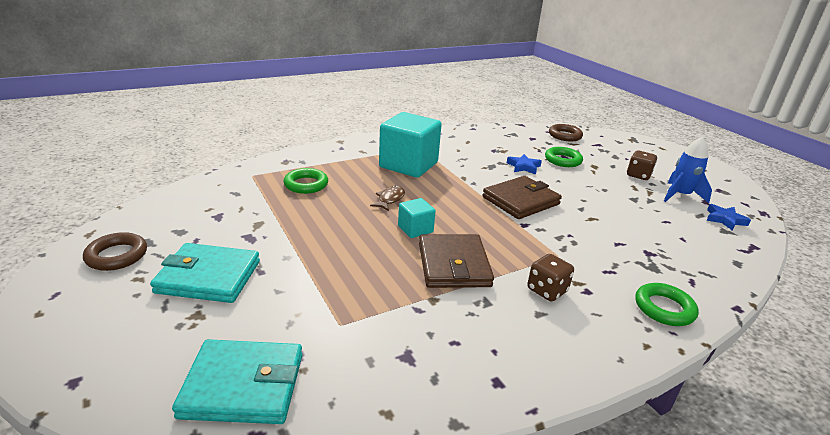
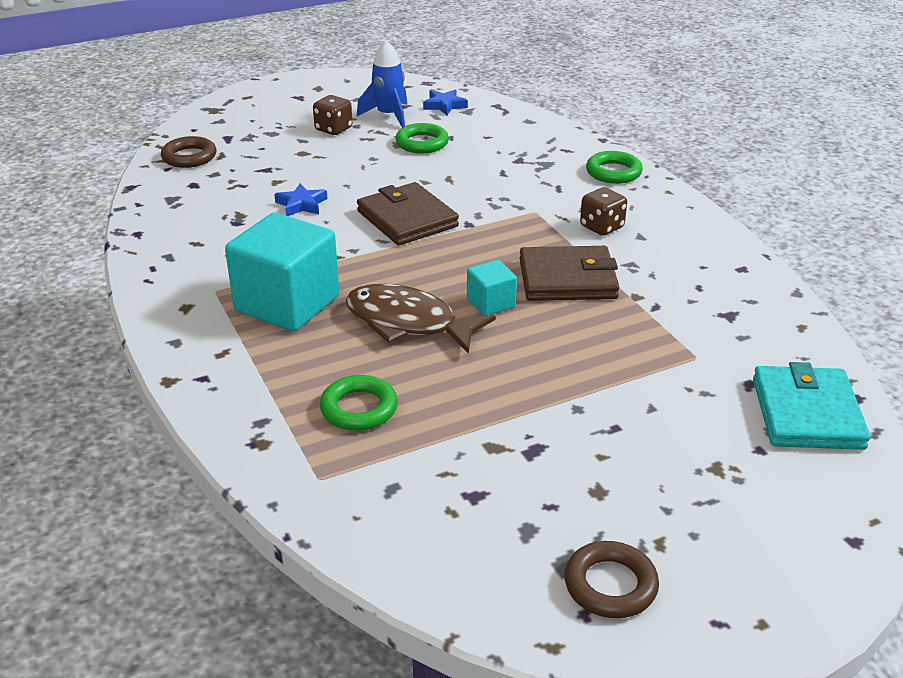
camera: 85 degrees left, 5 degrees up
turquoise wallet [150,243,260,303] -> none
brown fish [370,186,405,211] -> brown fish [346,284,496,354], size x2.05
green ring [545,147,583,167] -> green ring moved to [395,123,449,153]

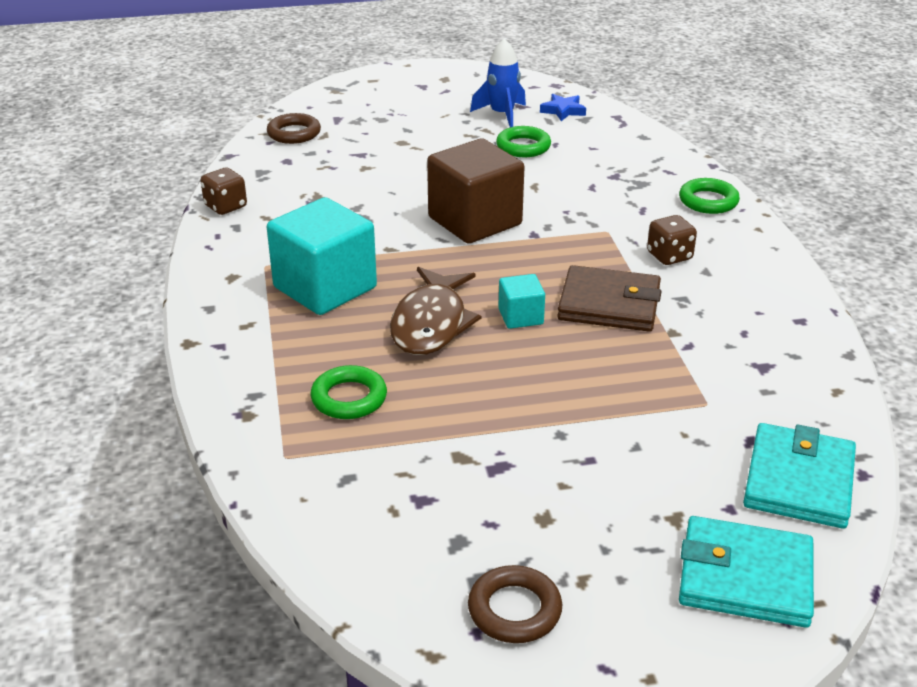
camera: 15 degrees right, 0 degrees up
blue star [274,184,328,216] -> none
brown dice [313,95,352,135] -> brown dice moved to [200,168,247,215]
brown fish [346,284,496,354] -> brown fish turned 120 degrees counterclockwise [390,267,481,355]
brown wallet [357,182,459,246] -> brown cube [427,138,525,244]
none -> turquoise wallet [679,516,814,628]

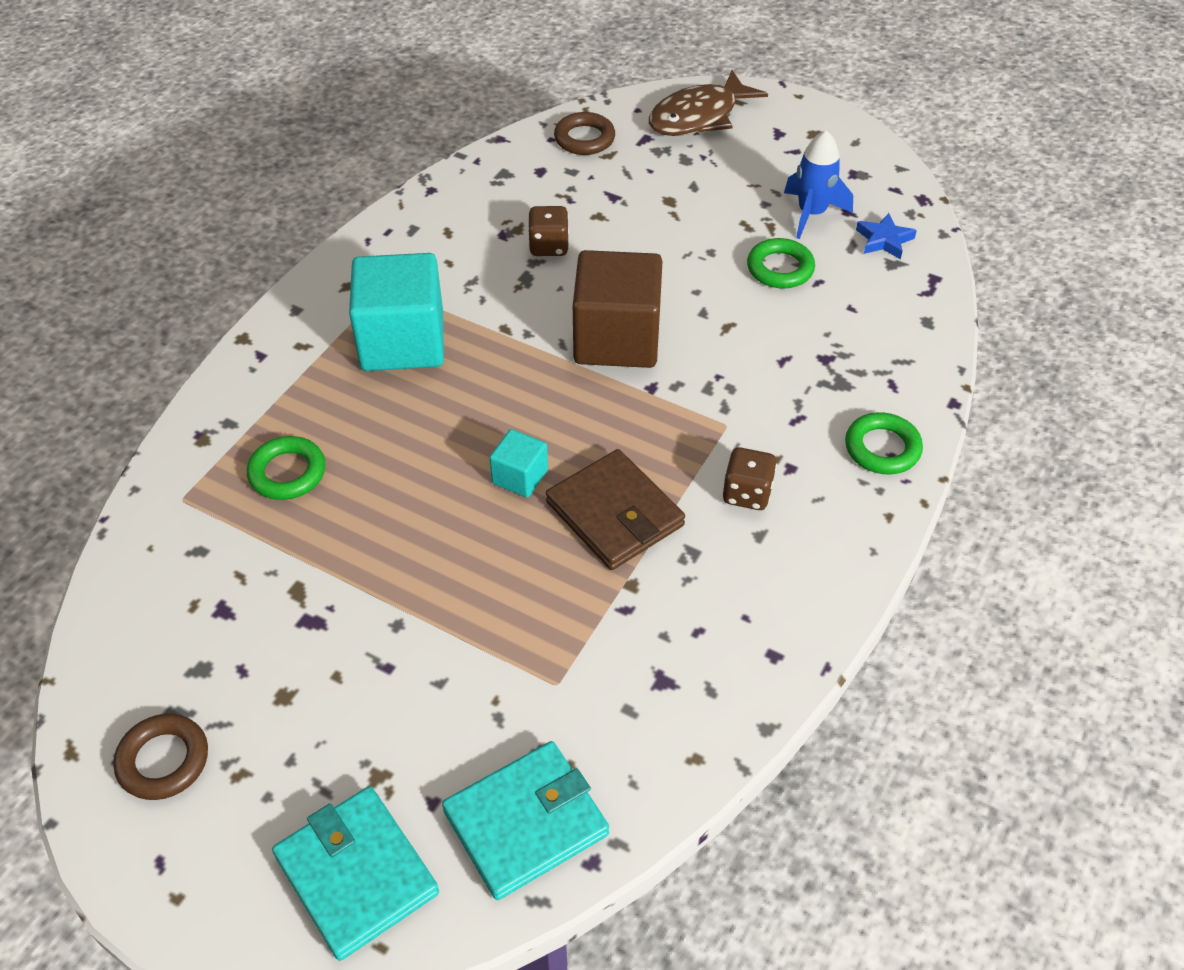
camera: 40 degrees right, 15 degrees up
brown dice [200,168,247,215] -> brown dice moved to [528,206,569,256]
brown fish [390,267,481,355] -> brown fish moved to [649,70,768,136]

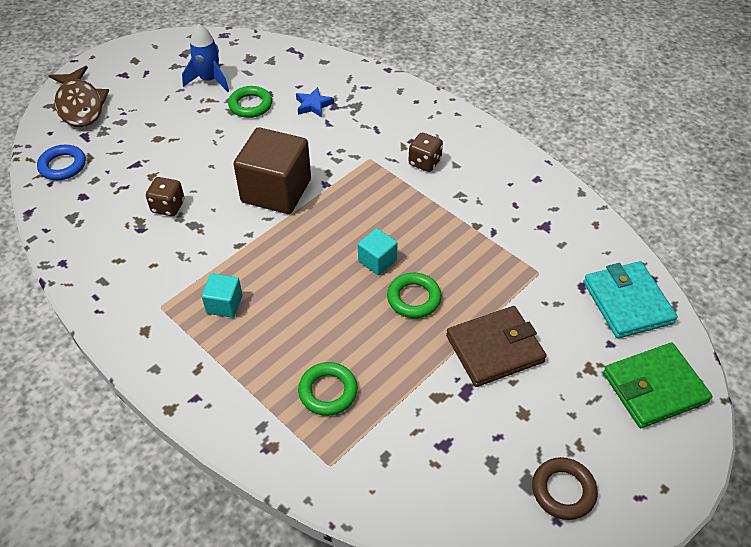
camera: 75 degrees left, 0 degrees up
turquoise wallet [272,786,439,961] -> green wallet [603,343,712,428]
turquoise cube [349,253,444,371] -> turquoise cube [202,274,243,318], size x0.48
brown wallet [546,449,685,570] -> brown wallet moved to [446,306,547,387]
brown ring [554,112,615,155] -> blue ring [37,145,86,180]
green ring [845,412,923,475] -> green ring moved to [387,273,442,318]
blue star [856,213,917,260] -> blue star moved to [296,87,334,117]

